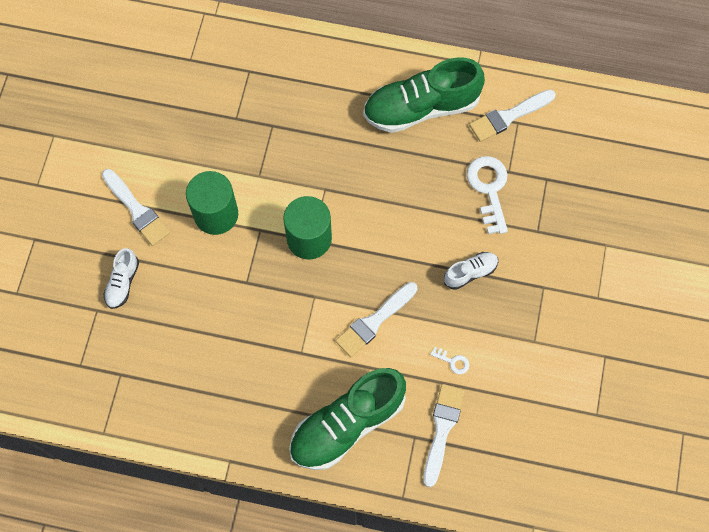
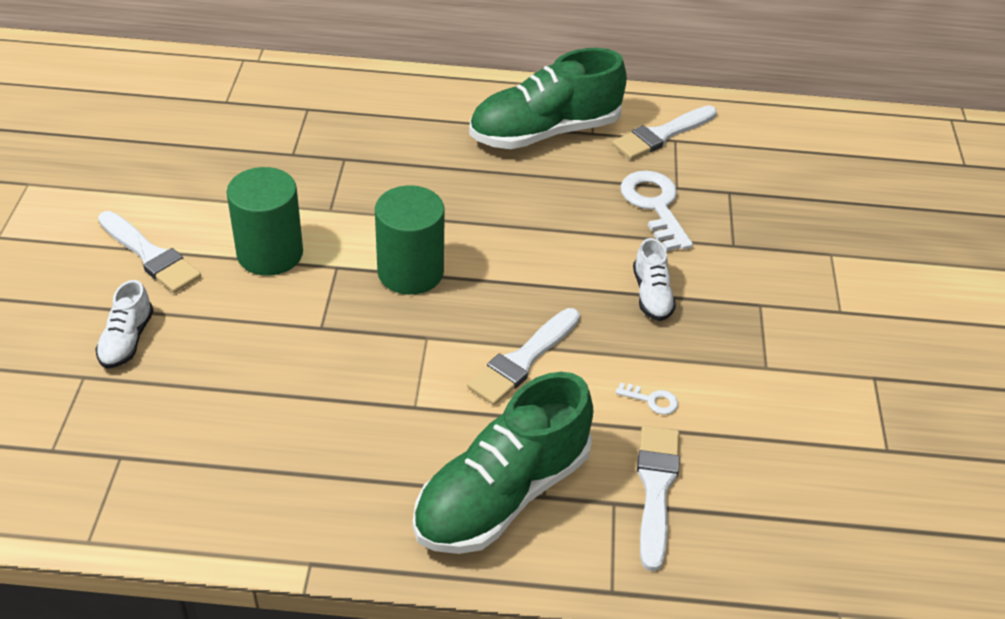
camera: 10 degrees left, 25 degrees down
white shoe [444,252,498,290] -> white shoe turned 120 degrees clockwise [633,238,676,321]

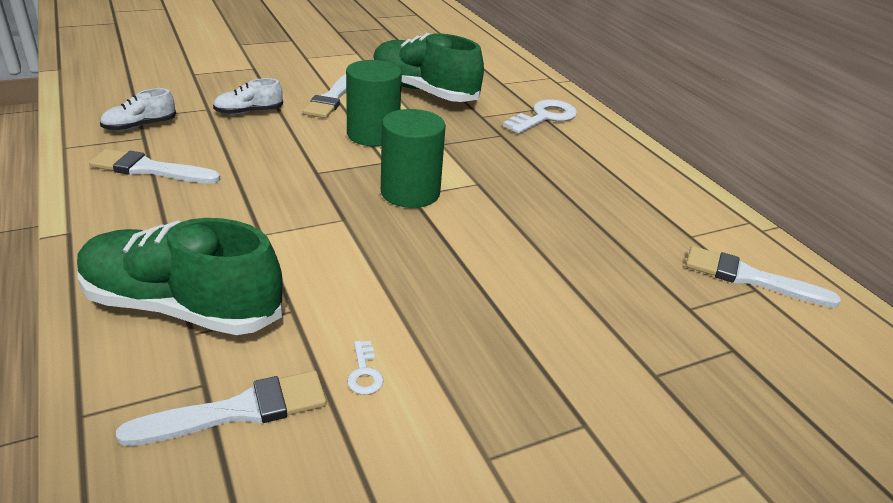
camera: 60 degrees right, 10 degrees down
white brush [467,308,580,405] -> white brush moved to [89,149,221,184]
green shoe [469,48,627,149] -> green shoe moved to [373,33,484,102]
white key [621,170,693,251] -> white key moved to [503,100,577,134]
white shoe [633,238,676,321] -> white shoe moved to [100,88,176,131]

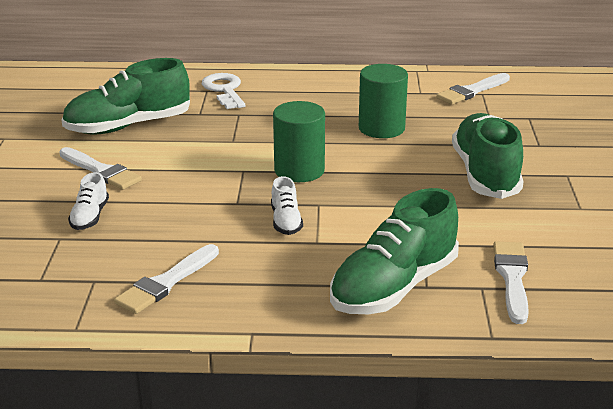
camera: 60 degrees left, 5 degrees down
white shoe [100,88,176,131] -> white shoe moved to [271,176,303,235]
green cylinder [346,60,402,146] -> green cylinder moved to [359,64,408,138]
white key [347,341,384,395] -> none
none -> green shoe [452,113,524,199]

